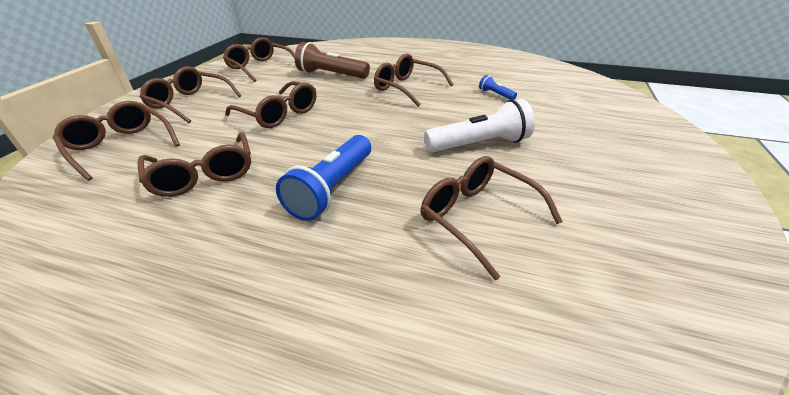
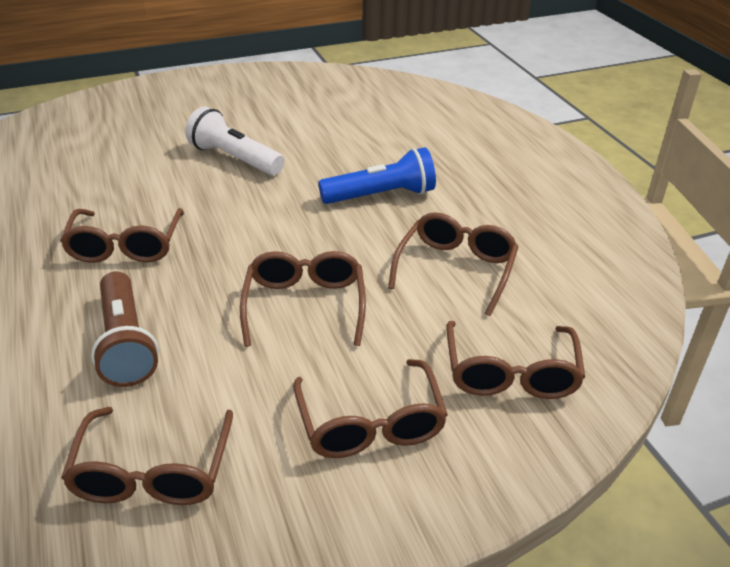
camera: 130 degrees left, 0 degrees up
brown glasses [421,156,563,280] -> none
blue flashlight [479,75,517,100] -> none

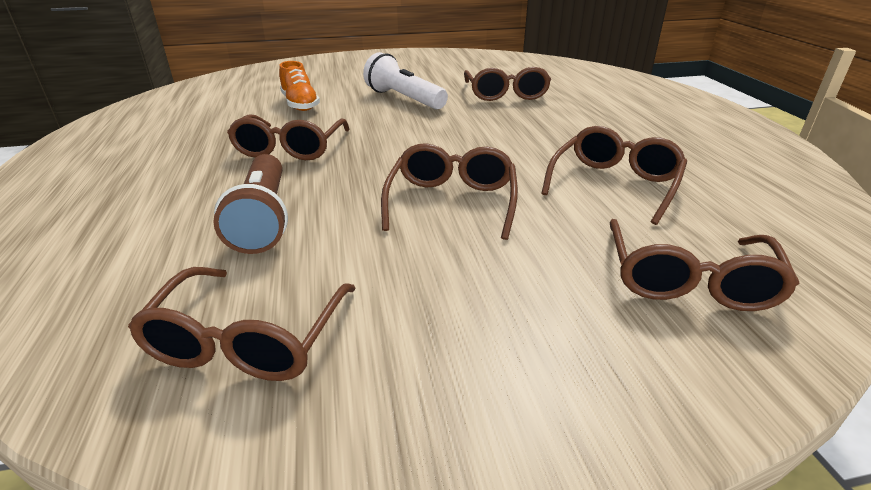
camera: 10 degrees right, 5 degrees down
brown glasses [293,359,448,458] -> brown glasses moved to [464,67,551,101]
blue flashlight [318,147,436,204] -> none
none -> orange shoe [279,61,320,111]

